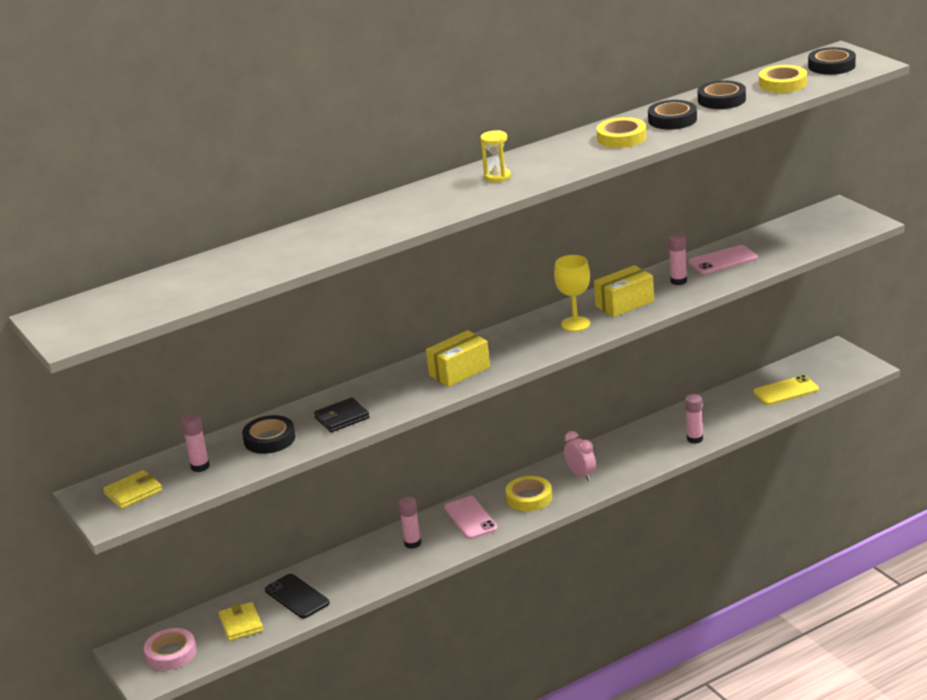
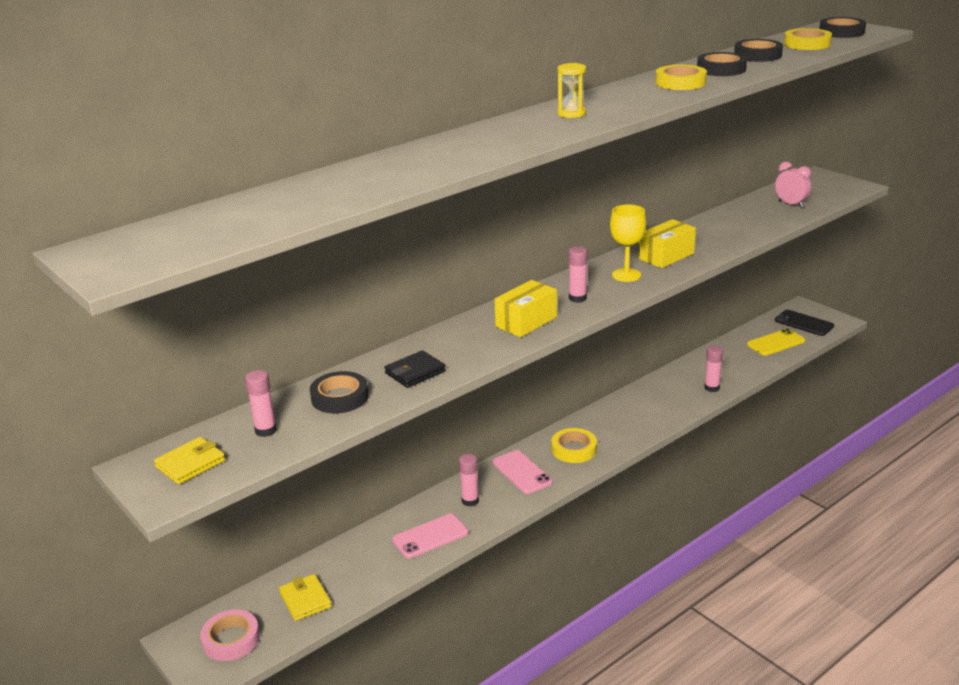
camera: 10 degrees left, 0 degrees up
black phone [265,574,330,619] -> black phone moved to [775,310,834,336]
pink clock [564,431,596,481] -> pink clock moved to [775,162,811,208]
pink glue stick [668,233,687,285] -> pink glue stick moved to [568,246,587,303]
pink phone [689,245,758,274] -> pink phone moved to [392,514,468,558]

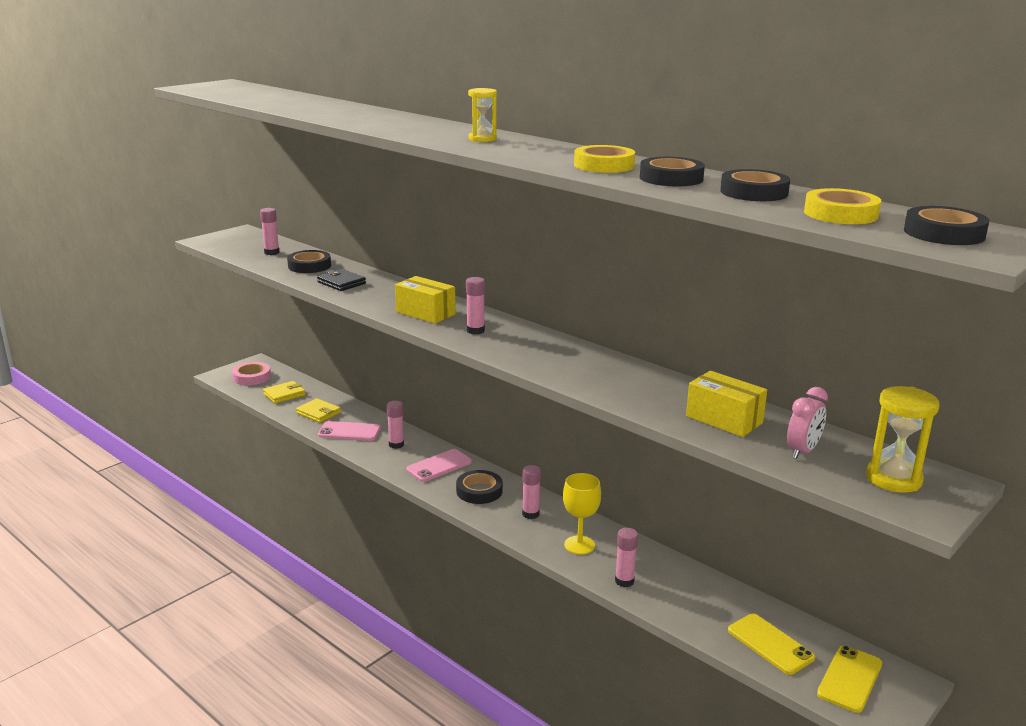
camera: 80 degrees right, 5 degrees down
yellow wallet [154,437,225,484] -> yellow wallet moved to [296,398,341,423]
pink phone [392,514,468,558] -> pink phone turned 45 degrees counterclockwise [318,421,381,441]
yellow tape [551,428,597,463] -> black tape [456,470,503,504]
yellow goblet [610,204,646,282] -> yellow goblet moved to [563,473,601,555]
yellow box [639,219,696,268] -> yellow box moved to [686,371,767,437]
black phone [775,310,834,336] -> yellow phone [817,645,882,713]
none -> pink glue stick [522,465,541,519]
none -> yellow hourglass [866,386,940,493]

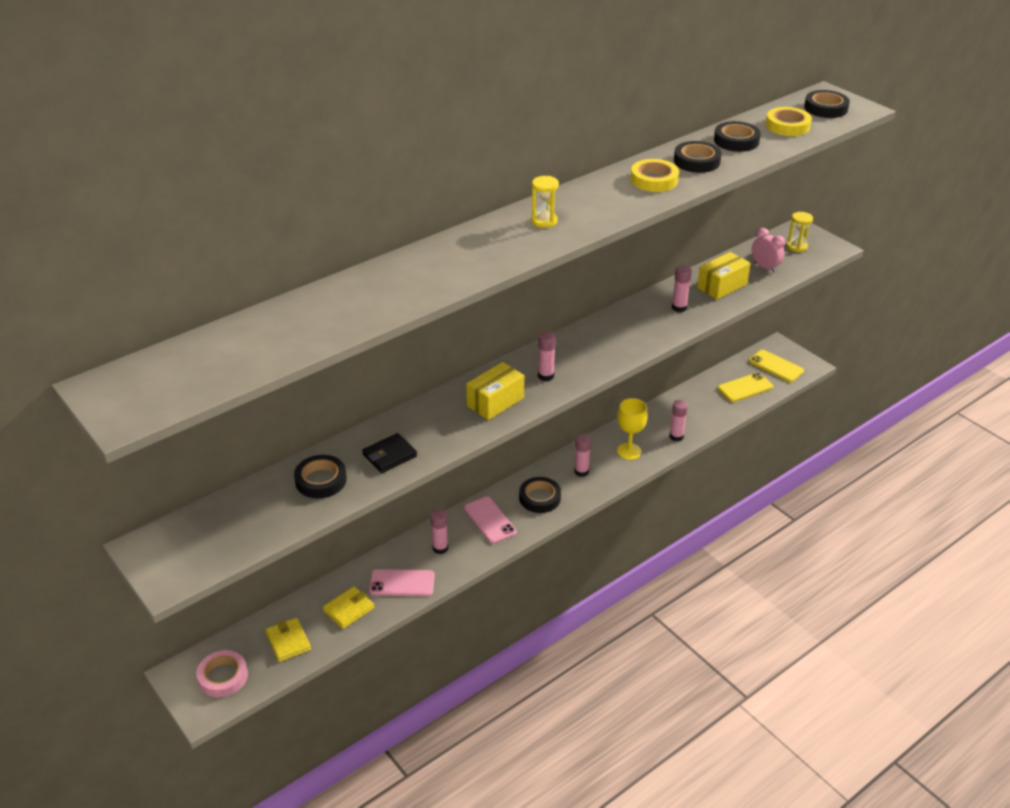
camera: 80 degrees left, 15 degrees up
pink glue stick [260,208,280,255] -> pink glue stick moved to [672,265,692,312]
pink phone [318,421,381,441] -> pink phone turned 75 degrees clockwise [369,569,435,596]
yellow hourglass [866,386,940,493] -> yellow hourglass [787,212,813,252], size x0.66

